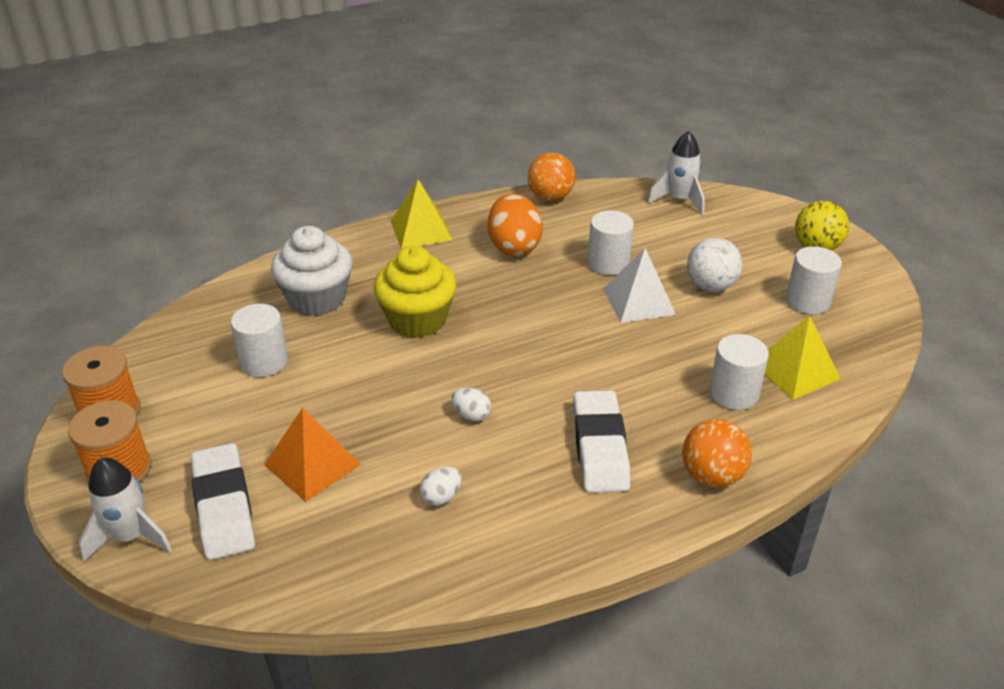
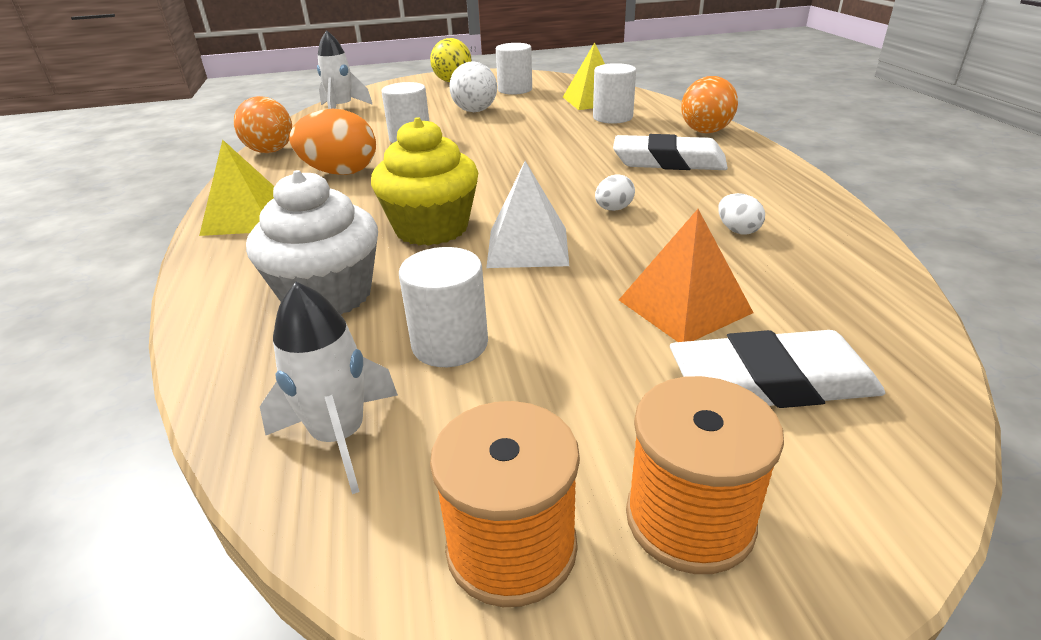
camera: 75 degrees left, 5 degrees down
white rocket [79,458,172,561] -> white rocket moved to [260,282,398,494]
white pyramid [603,248,676,323] -> white pyramid moved to [486,161,569,268]

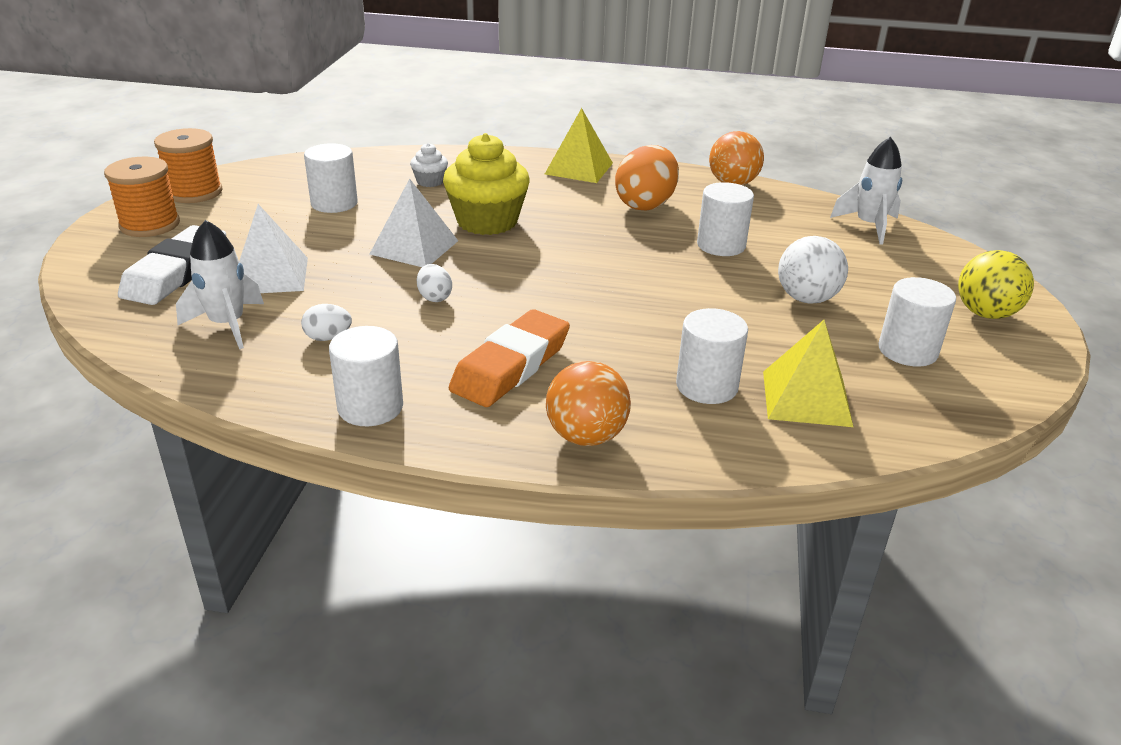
camera: 110 degrees right, 0 degrees up
white cupcake [246,170,378,315] -> white cupcake [410,143,448,187], size x0.48
white rocket [260,282,398,494] -> white rocket moved to [176,220,264,349]
white eraser [613,134,728,170] -> orange eraser [449,309,570,407]
orange pyramid [619,209,754,342] -> white pyramid [239,204,308,293]
none -> white cylinder [329,326,403,426]

